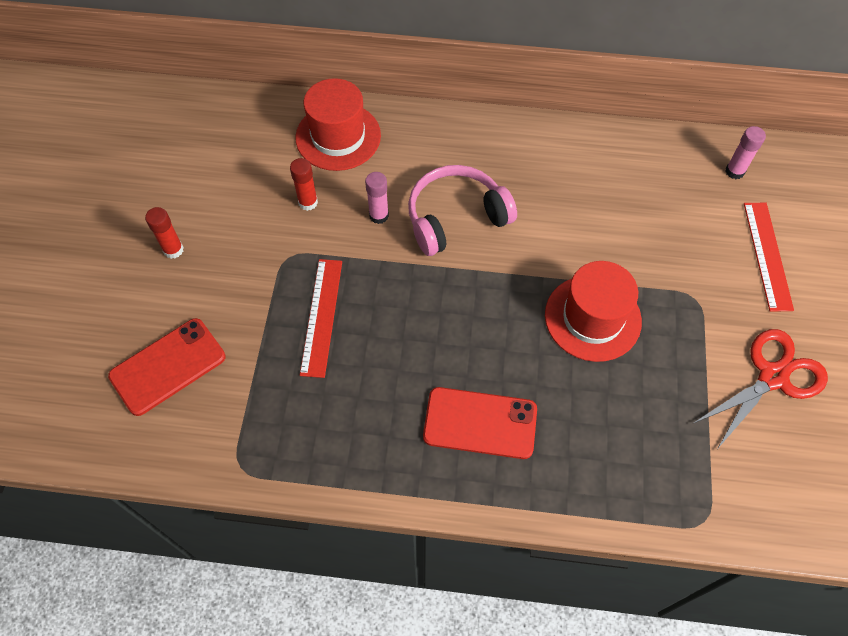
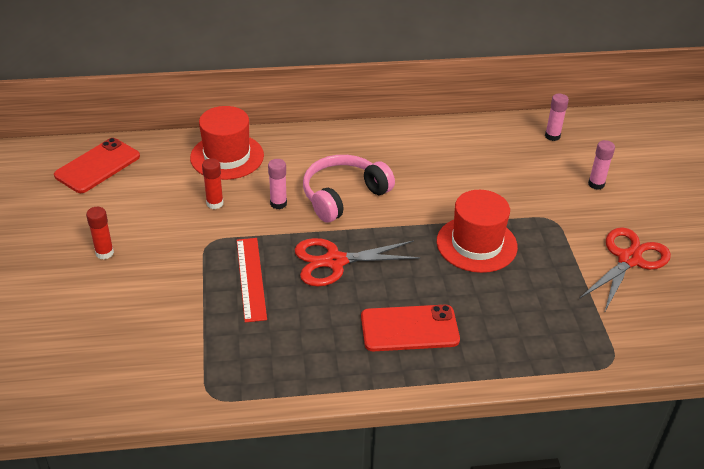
camera: 15 degrees left, 20 degrees down
red phone [108,318,226,416] -> red phone moved to [54,138,140,193]
red ruler [744,203,794,312] -> pink glue stick [588,140,615,190]
none -> red scissors [294,238,421,286]

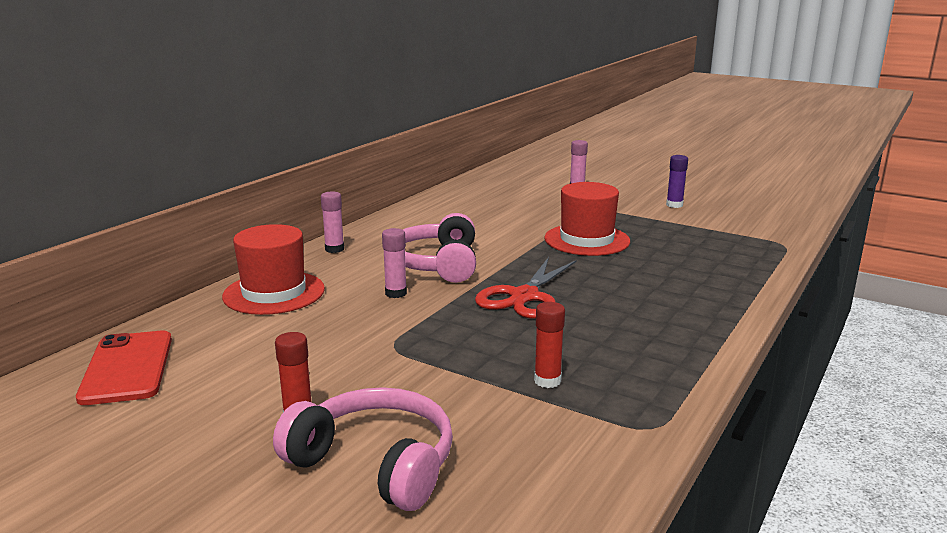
camera: 50 degrees left, 20 degrees down
red glue stick [202,158,224,209] -> red glue stick moved to [534,302,565,388]
red ruler [237,238,267,323] -> none
red phone [361,305,460,351] -> none
pink glue stick [545,94,569,141] -> pink glue stick moved to [321,191,344,253]
red scissors [579,227,671,313] -> purple glue stick [666,155,688,208]
none -> pink headphones [273,387,453,511]

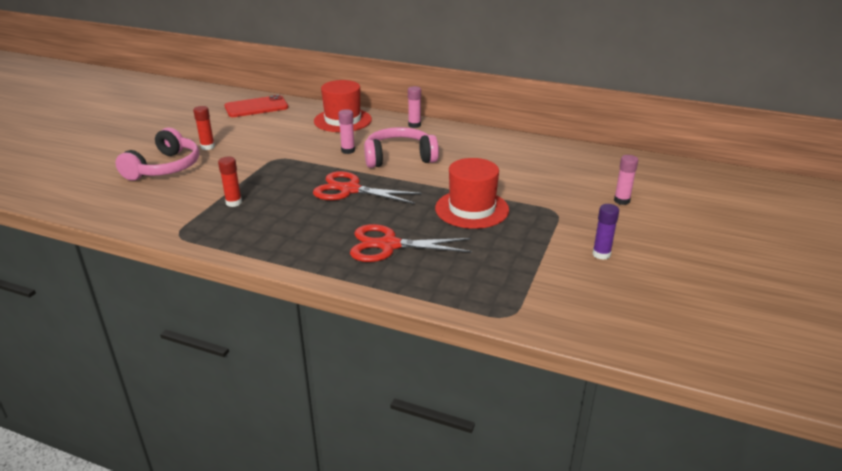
camera: 80 degrees right, 10 degrees up
none -> red scissors [350,224,472,262]

